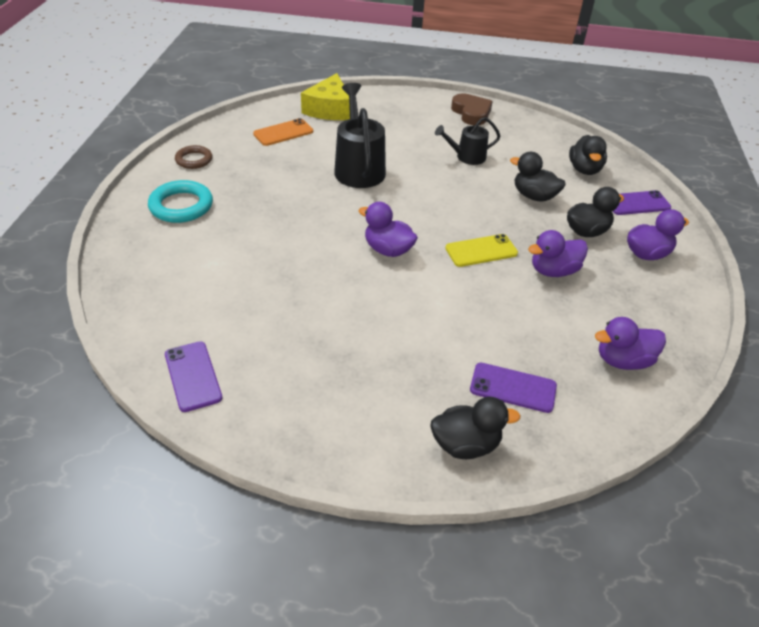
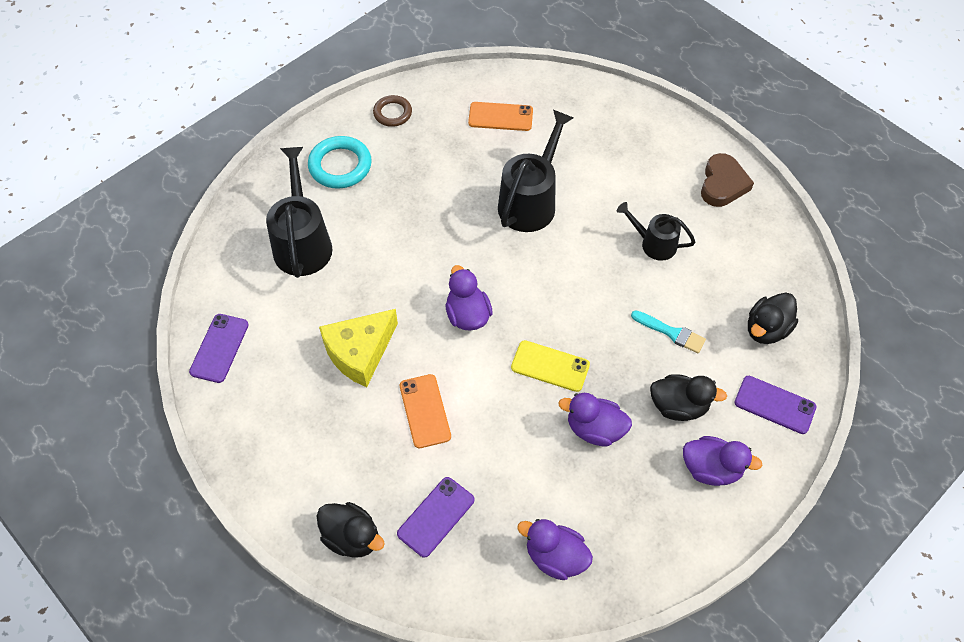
camera: 40 degrees right, 15 degrees up
yellow cheese [301,73,350,120] -> yellow cheese moved to [319,309,398,387]
purple phone [470,363,557,413] -> purple phone turned 75 degrees clockwise [397,477,475,558]
black duck [510,152,566,202] -> turquoise brush [631,310,706,354]
none -> black watering can [266,147,332,278]
none -> orange phone [400,374,451,448]

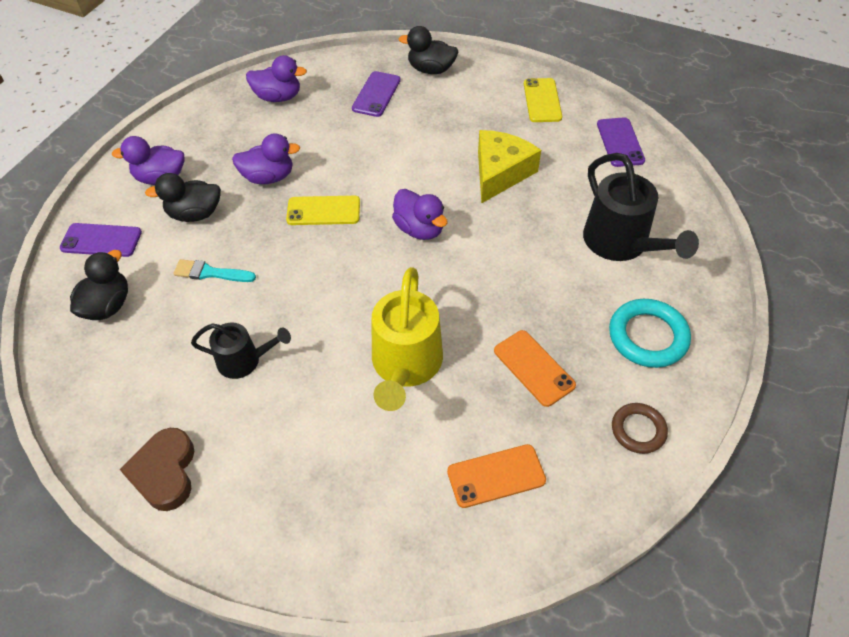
camera: 160 degrees right, 5 degrees down
orange phone [400,374,451,448] -> orange phone moved to [494,330,576,407]
black watering can [498,110,573,232] -> yellow watering can [372,267,443,411]
none -> yellow phone [524,78,562,122]

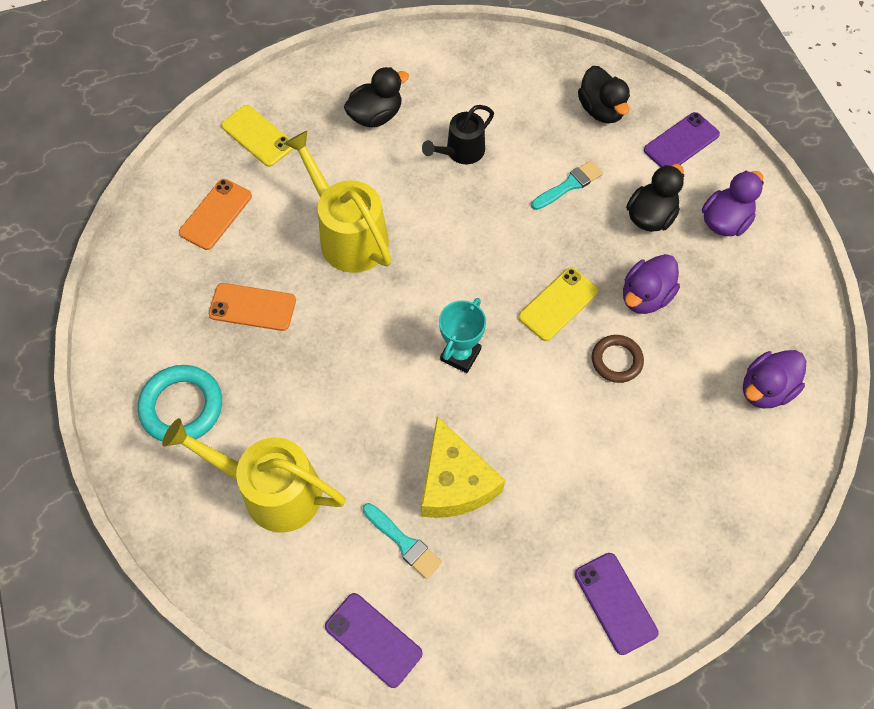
camera: 135 degrees right, 10 degrees up
brown heart [120,428,195,511] -> none
purple phone [352,71,401,117] -> purple phone moved to [575,553,659,655]
purple duck [392,189,448,240] -> turquoise trophy [439,298,486,373]
black duck [398,26,458,74] -> black duck moved to [344,67,409,127]
yellow phone [524,78,562,122] -> yellow phone moved to [221,105,294,167]
black watering can [583,153,699,261] -> yellow watering can [162,418,346,532]
brown ring [612,403,668,454] -> brown ring moved to [592,335,644,383]
none -> turquoise brush [363,503,442,579]

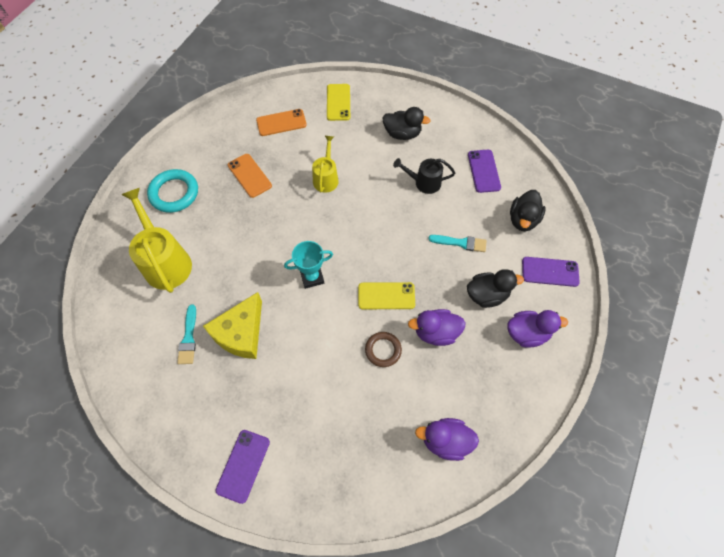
camera: 45 degrees right, 0 degrees up
yellow watering can [284,130,391,273] -> yellow watering can [312,136,339,192], size x0.59
purple phone [325,593,423,688] -> purple phone moved to [468,150,501,193]

